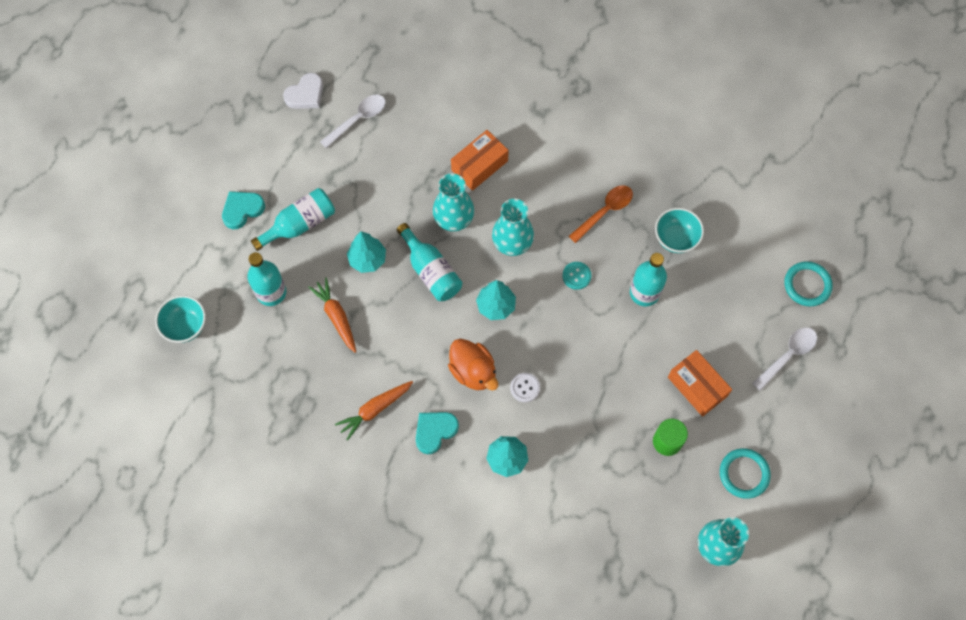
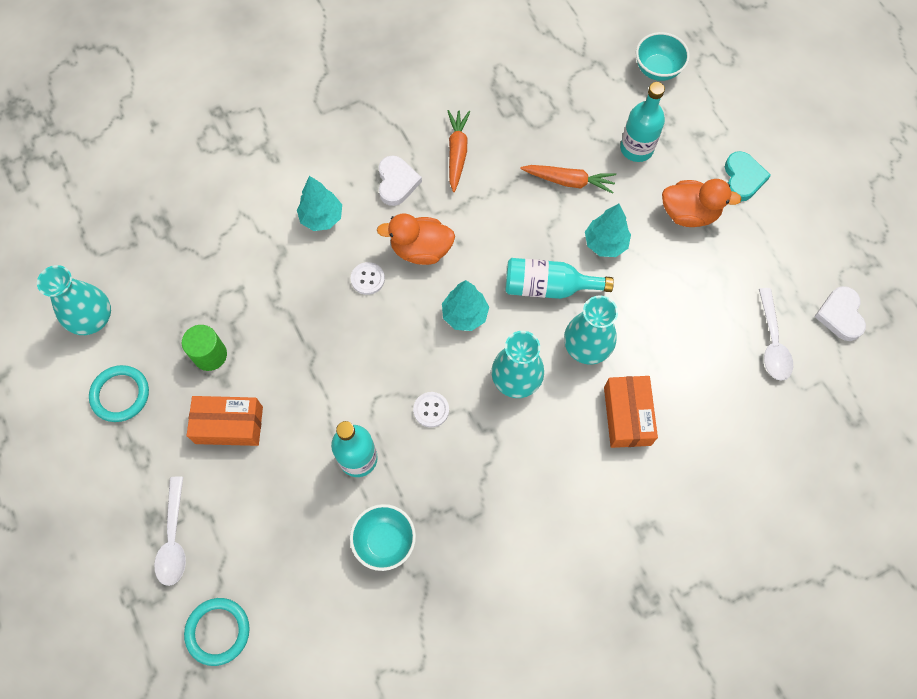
camera: 130 degrees right, 0 degrees up
turquoise bottle [251,188,335,251] -> orange duck [662,179,742,227]
turquoise heart [416,412,459,454] -> white heart [378,155,422,206]
turquoise button [562,262,591,290] -> white button [413,392,449,428]
orange spoon [569,185,633,243] -> none

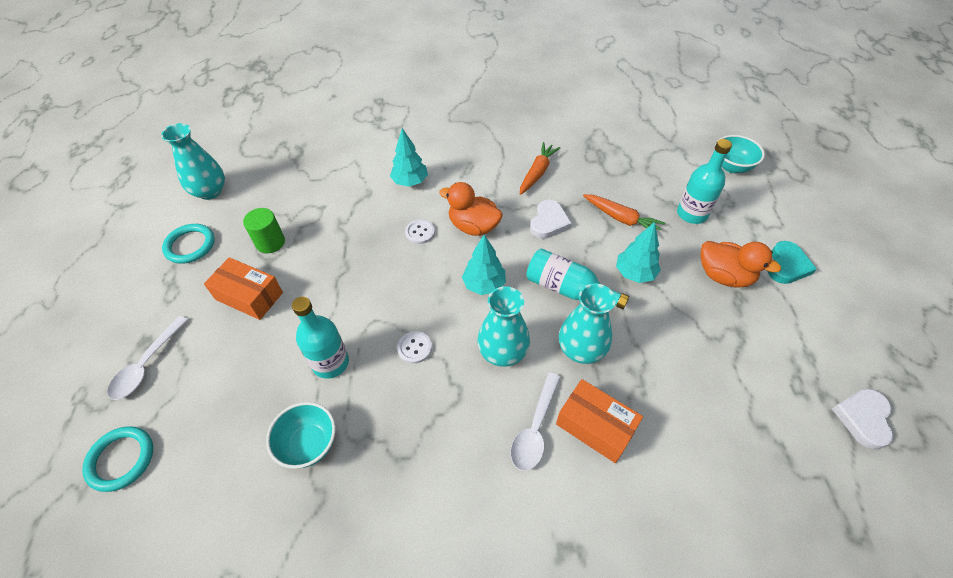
camera: 25 degrees right, 15 degrees down
white heart [378,155,422,206] -> white heart moved to [530,200,572,239]
orange box [604,376,658,448] -> orange box turned 75 degrees counterclockwise [556,379,643,463]
white spoon [759,288,793,381] -> white spoon moved to [511,372,561,471]

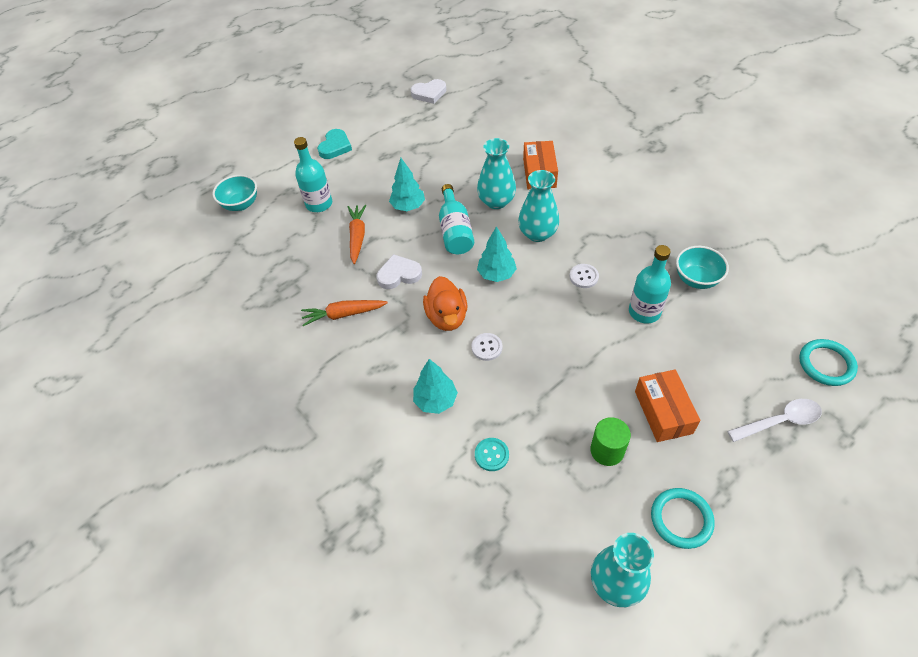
camera: 125 degrees left, 0 degrees up
white spoon [511,372,561,471] -> none
orange duck [700,241,781,287] -> none
turquoise heart [767,241,817,284] -> turquoise heart turned 120 degrees clockwise [317,129,352,159]
none -> turquoise button [475,438,509,471]

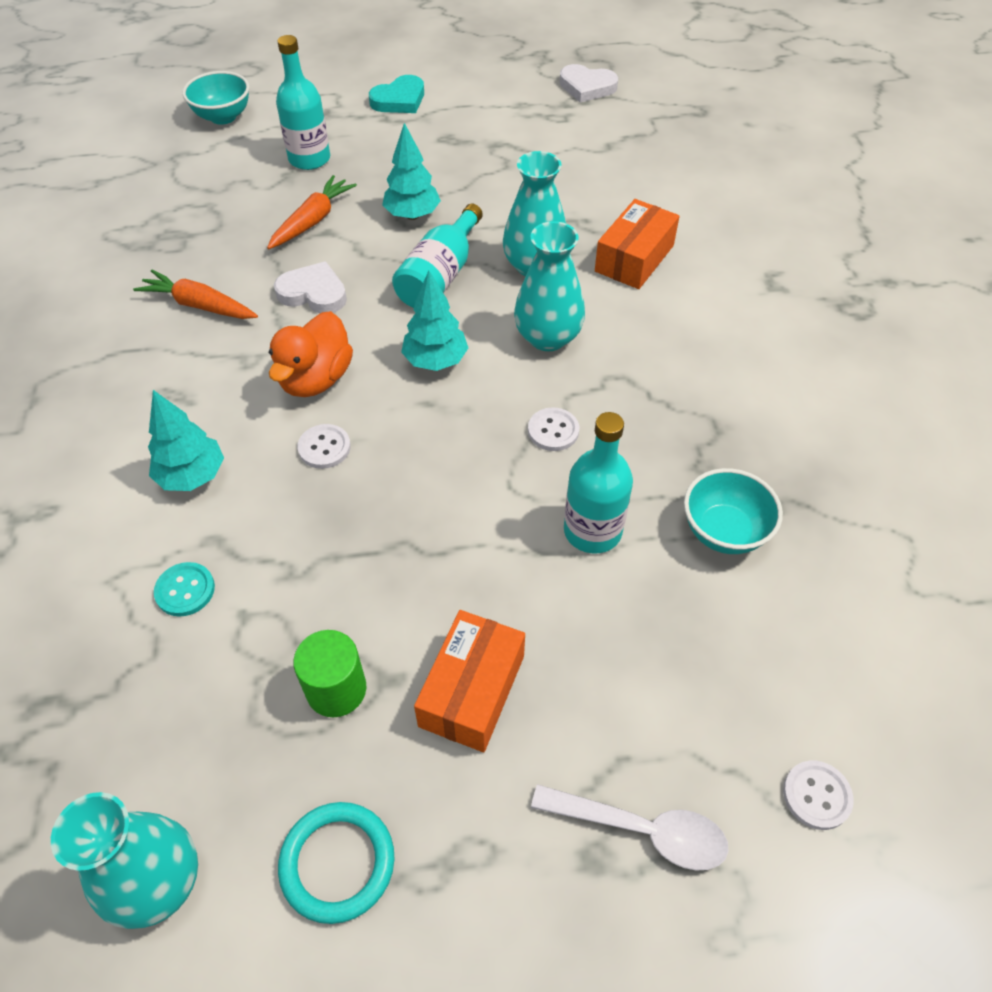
camera: 30 degrees right, 0 degrees up
turquoise ring [799,339,858,386] -> white button [783,760,854,830]

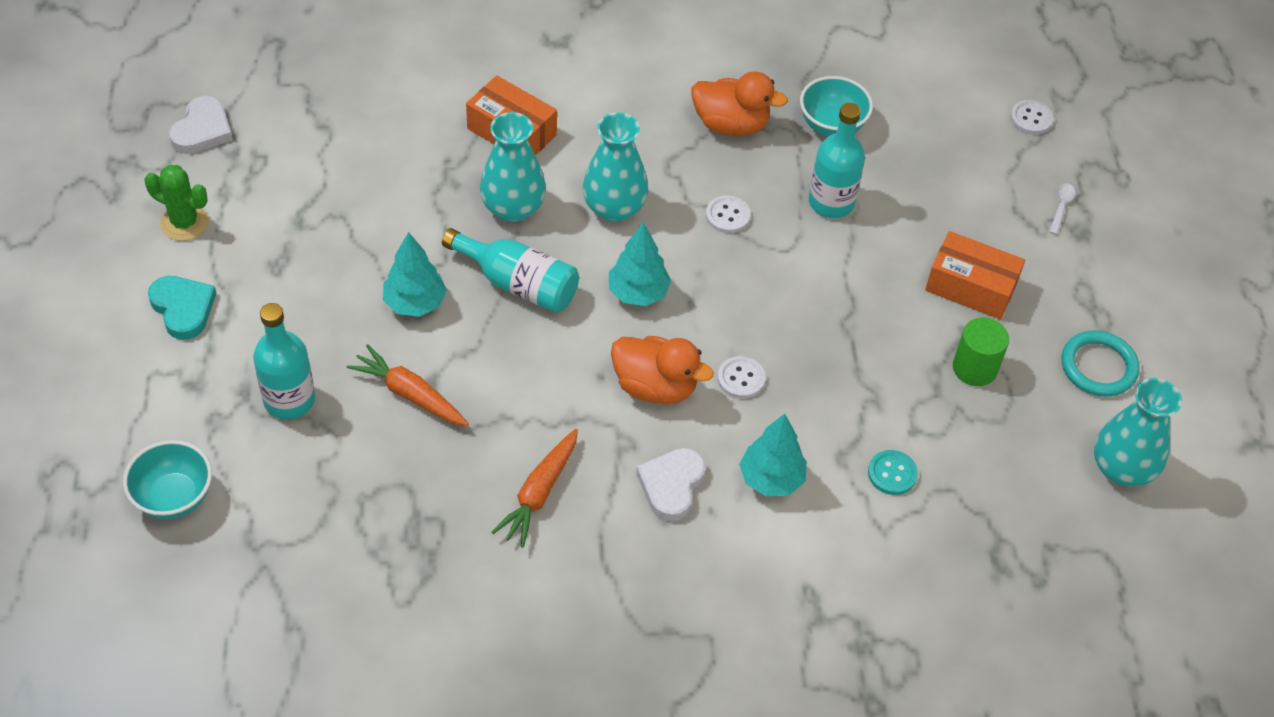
camera: 90 degrees left, 0 degrees up
white heart [274,261,347,313] -> white heart moved to [636,448,706,521]
white spoon [531,784,729,871] -> white spoon [1049,183,1075,235], size x0.53
none -> green cactus [144,165,209,241]
none -> orange duck [692,71,788,136]

